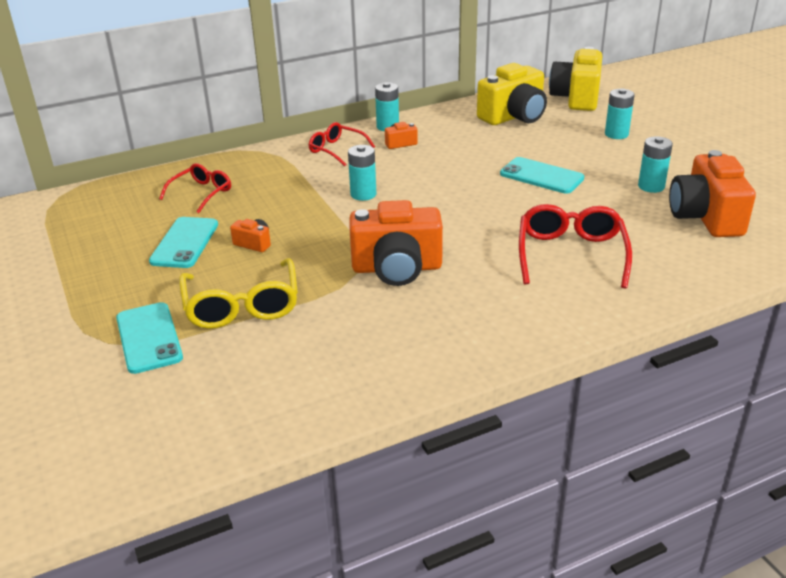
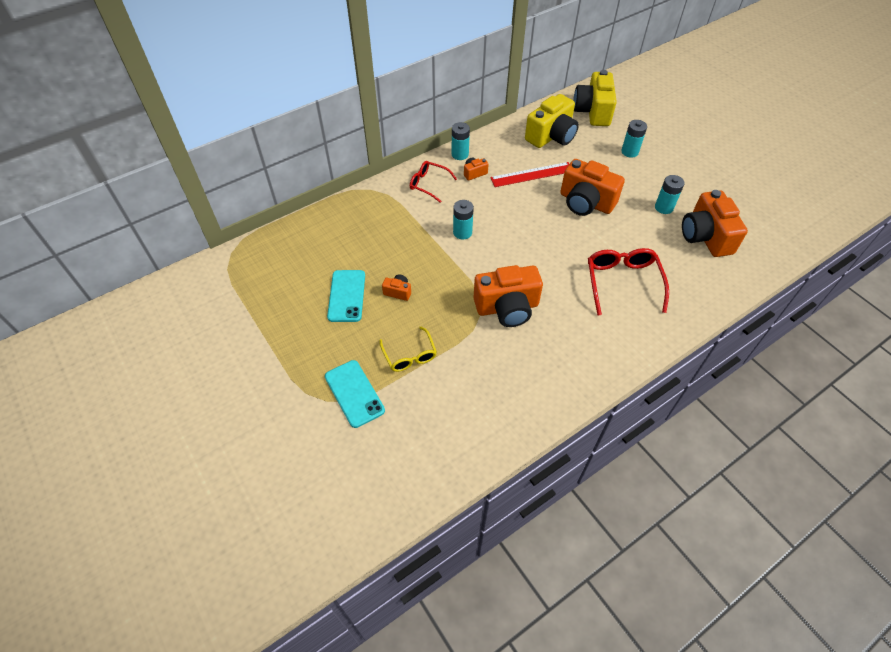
camera: 10 degrees left, 20 degrees up
red glasses [159,163,231,213] -> none
yellow glasses [179,258,298,329] -> yellow glasses [379,327,437,372], size x0.63
turquoise phone [500,157,584,194] -> orange camera [560,159,625,216]
none -> red ruler [490,162,569,187]

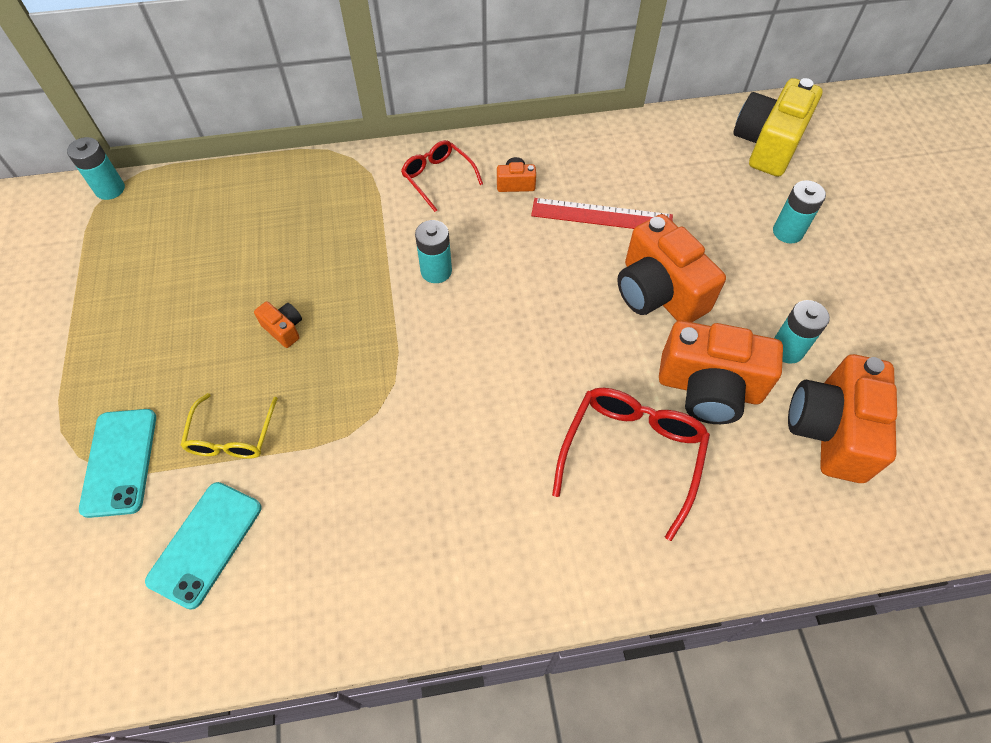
camera: 25 degrees right, 5 degrees up
turquoise phone [327,270,365,322] -> turquoise phone moved to [145,482,261,610]
turquoise battery [452,122,470,160] -> turquoise battery moved to [67,137,125,200]
orange camera [473,265,543,327] -> orange camera moved to [659,320,783,424]
yellow camera [525,94,579,148] -> none

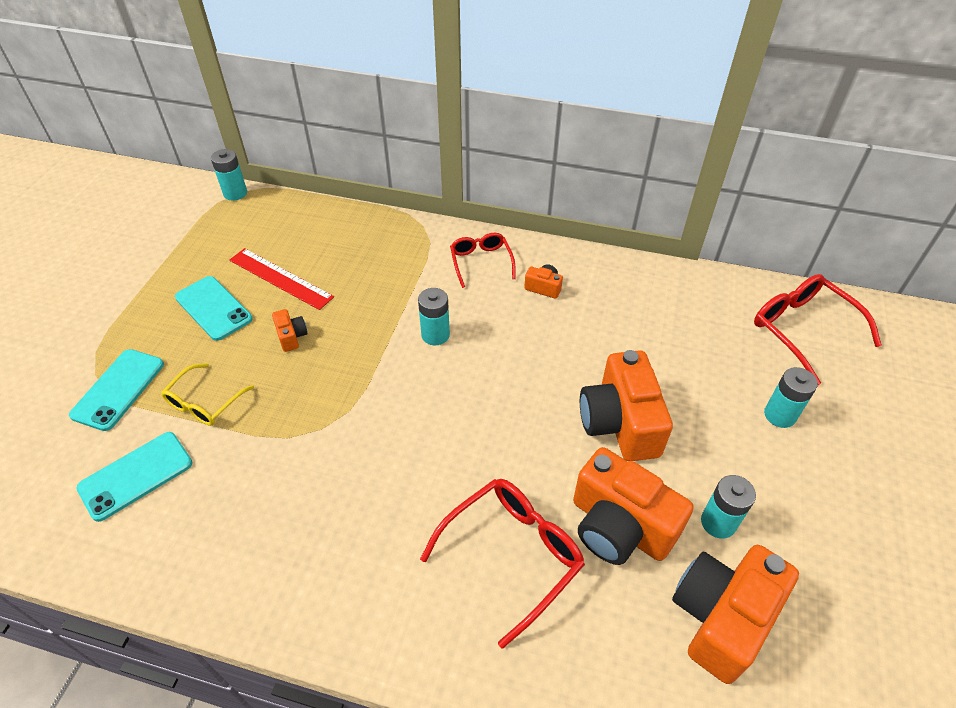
camera: 25 degrees right, 10 degrees down
red ruler [531,198,673,229] -> red ruler moved to [229,248,334,310]
yellow camera [733,78,823,177] -> red glasses [754,274,882,385]
none -> turquoise phone [175,276,253,341]

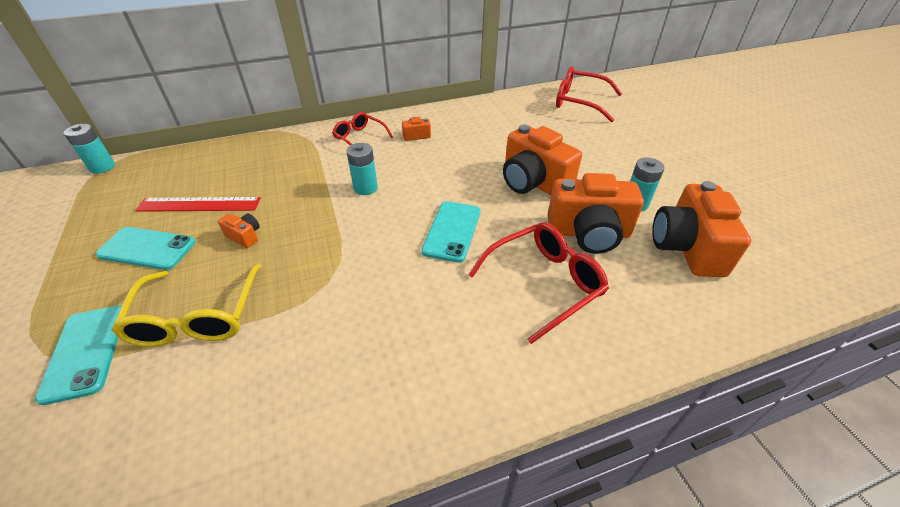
camera: 35 degrees left, 5 degrees down
turquoise phone [77,432,192,522] -> turquoise phone moved to [422,201,480,263]
yellow glasses [161,363,254,426] -> yellow glasses [112,263,262,347], size x1.58
red glasses [420,479,585,649] -> red glasses turned 45 degrees clockwise [468,222,609,344]
turquoise battery [764,367,818,428] -> none

